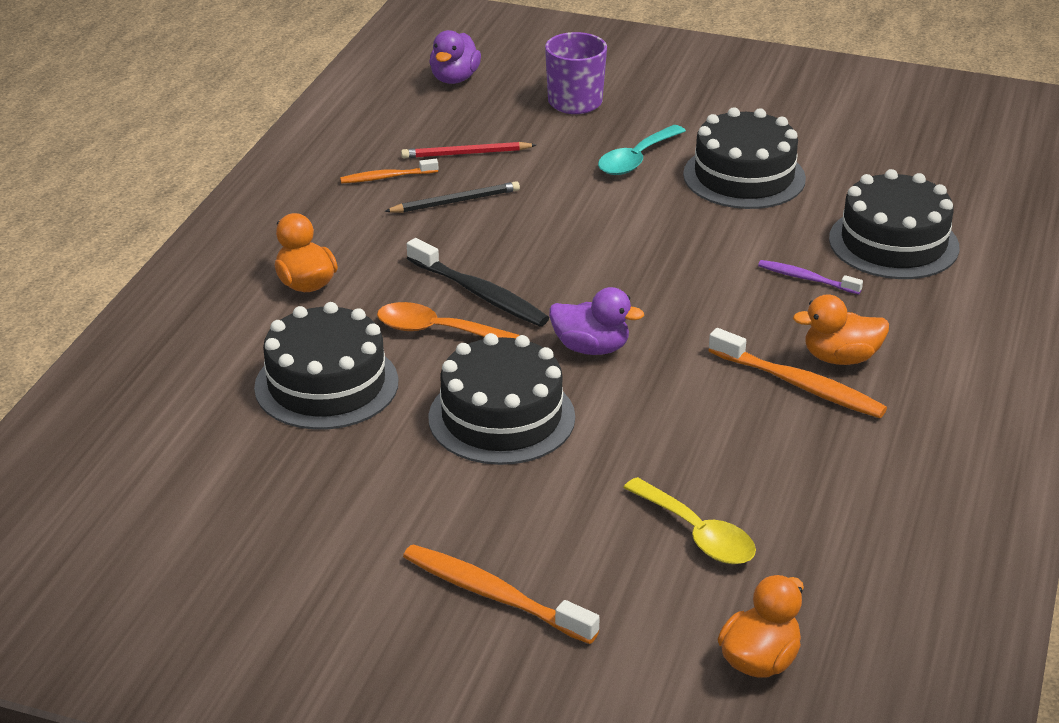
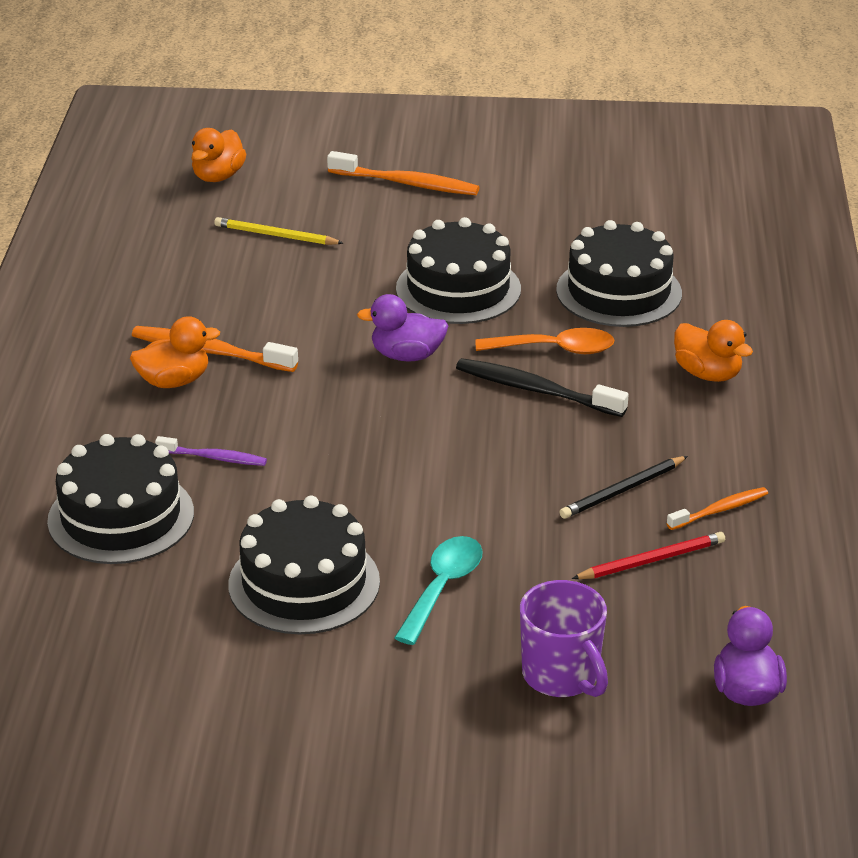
camera: 165 degrees right, 0 degrees up
yellow spoon [623,477,756,564] -> yellow pencil [214,217,343,245]

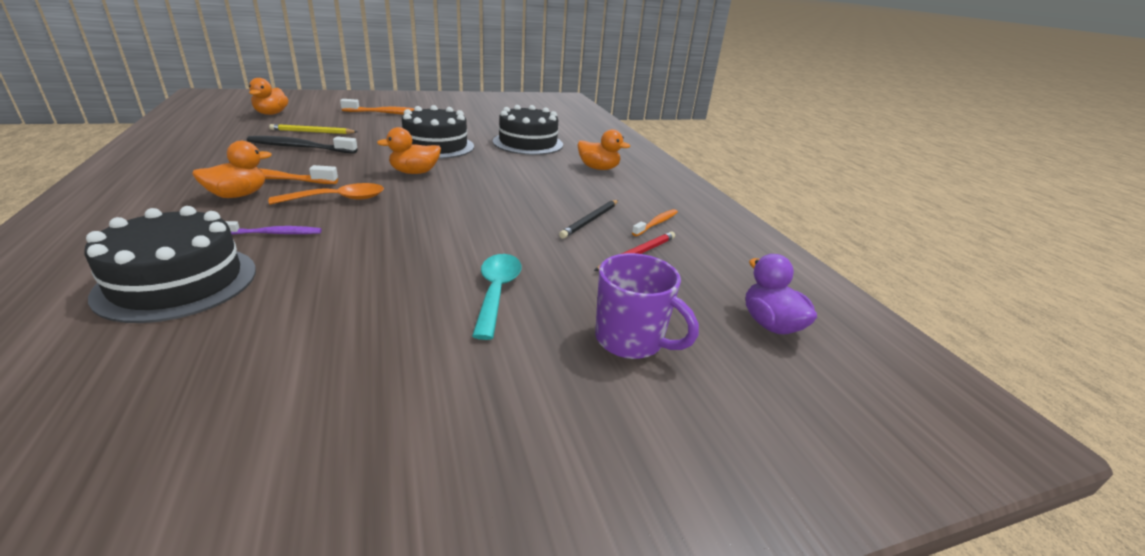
camera: 25 degrees left, 5 degrees down
black cake [228,496,380,634] -> none
purple duck [357,294,448,361] -> orange duck [377,127,441,174]
black toothbrush [456,358,629,417] -> black toothbrush moved to [247,136,358,154]
orange spoon [476,328,615,354] -> orange spoon moved to [269,183,384,205]

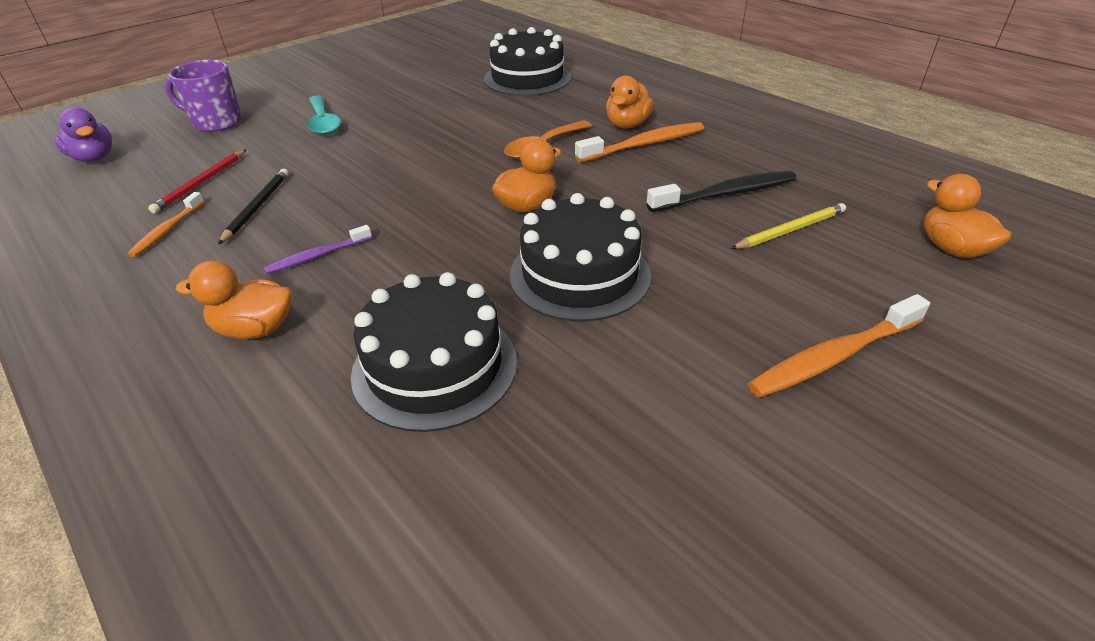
camera: 160 degrees right, 10 degrees up
purple toothbrush [225,221,322,235] -> purple toothbrush moved to [264,225,372,274]

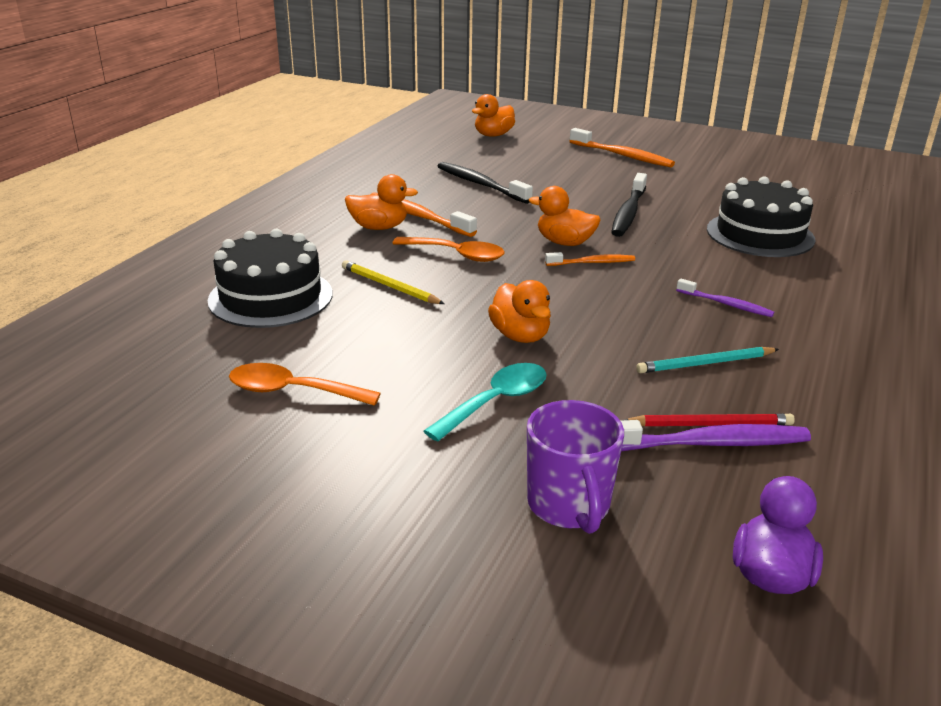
camera: 115 degrees left, 10 degrees down
orange toothbrush [128,192,204,257] -> orange toothbrush moved to [545,252,635,266]
orange duck [176,260,292,339] -> orange duck moved to [488,280,551,343]
black pencil [218,169,289,245] -> turquoise pencil [636,347,779,373]
black cake [510,193,651,322] -> black toothbrush [611,173,647,237]
yellow pencil [730,203,846,249] -> yellow pencil moved to [342,260,444,304]
none -> orange spoon [229,363,381,406]
none -> purple toothbrush [621,420,811,451]

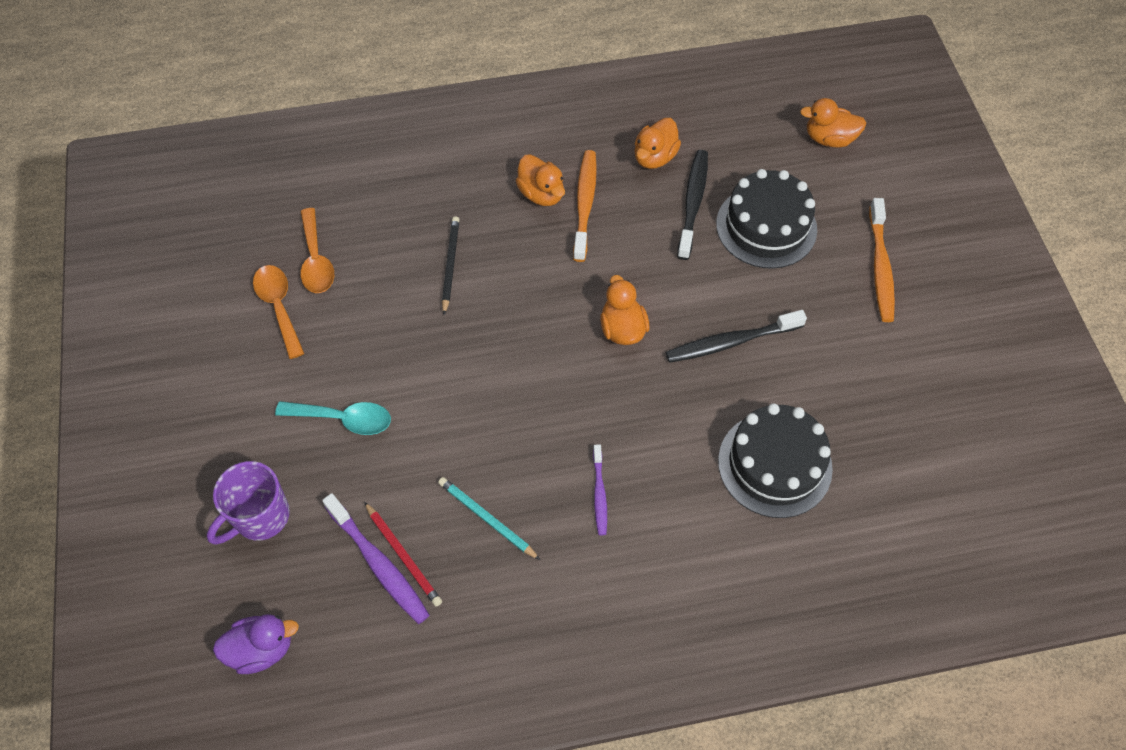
camera: 55 degrees right, 30 degrees up
black cake [207,229,333,328] -> black cake moved to [716,169,817,269]
yellow pencil [342,260,444,304] -> black pencil [442,216,460,315]
orange spoon [392,237,505,262] -> orange spoon moved to [300,208,334,293]
orange duck [488,280,551,343] -> orange duck moved to [634,118,681,169]
orange toothbrush [545,252,635,266] -> none

